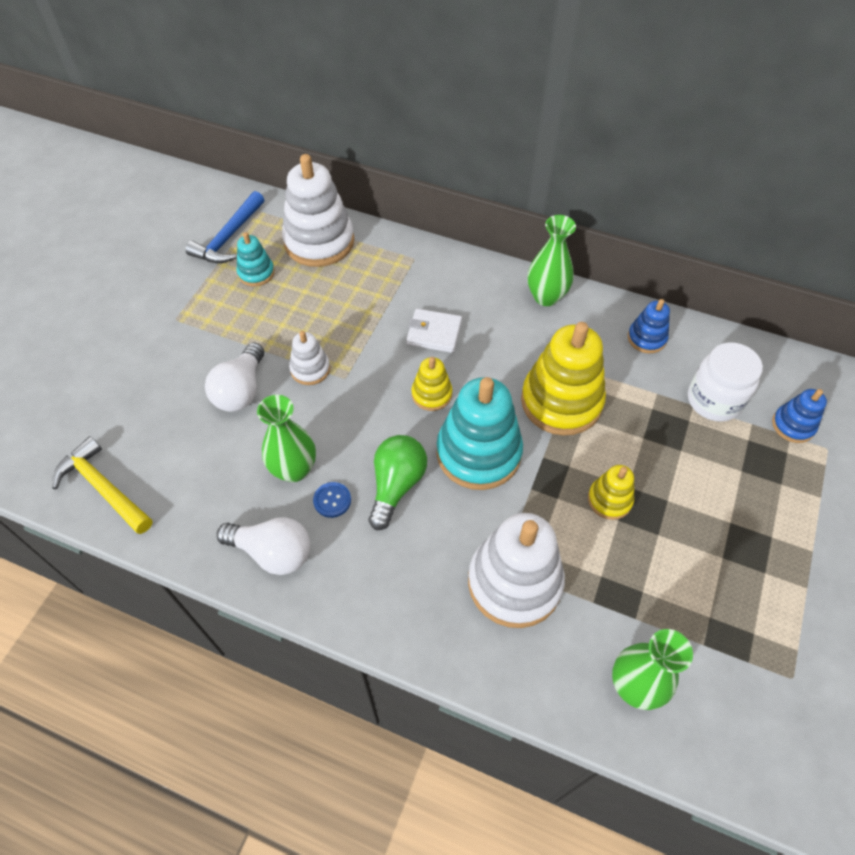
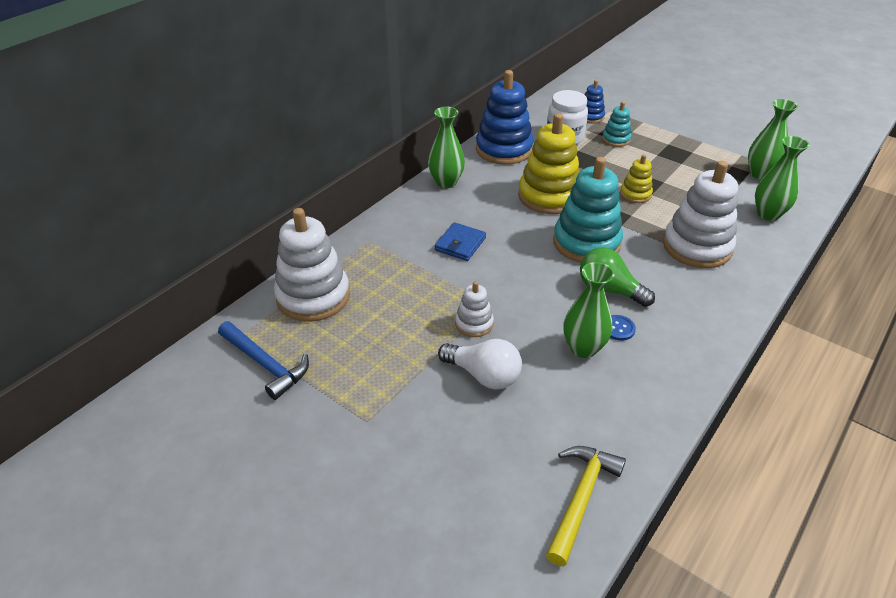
camera: 75 degrees left, 15 degrees down
yellow hammer [52,436,153,534] -> yellow hammer turned 150 degrees clockwise [546,446,626,566]
white light bulb [217,517,311,575] -> none
turquoise stacking toy [236,232,275,287] -> turquoise stacking toy moved to [602,102,632,147]
white wallet [406,309,462,353] -> blue wallet [435,222,486,261]
yellow stacking toy [411,357,452,411] -> none
blue stacking toy [628,299,670,353] -> blue stacking toy [476,70,534,165], size x1.99
none -> green vase [748,99,798,180]

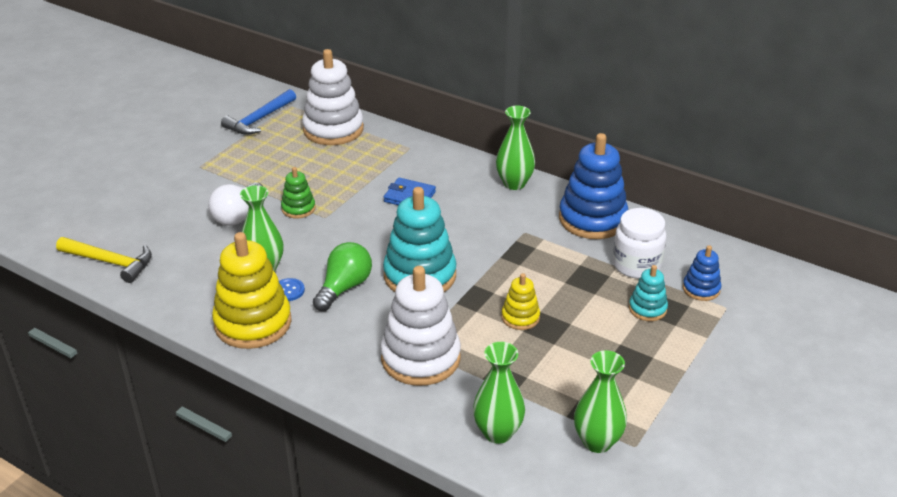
camera: 85 degrees right, 5 degrees down
white stacking toy [455,281,494,337] -> green stacking toy [281,167,316,219]
yellow stacking toy [518,113,580,214] -> yellow stacking toy moved to [212,232,292,349]

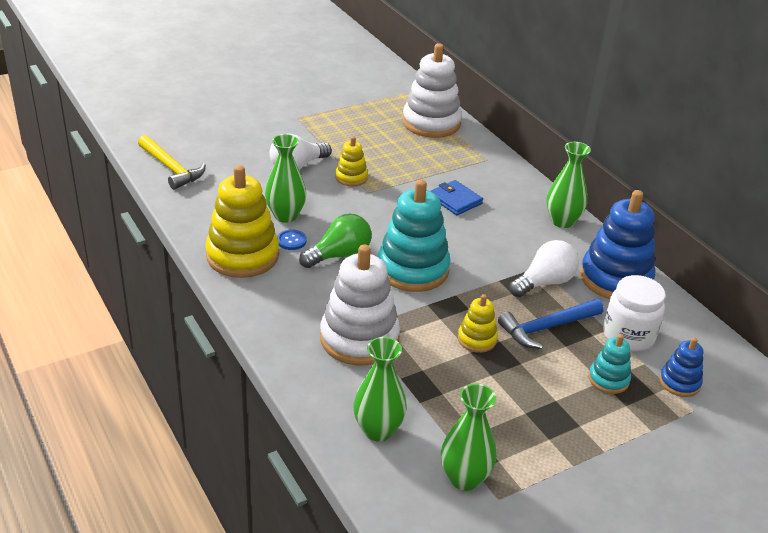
camera: 25 degrees right, 0 degrees up
blue hammer [221,89,296,135] -> blue hammer moved to [498,299,604,349]
green stacking toy [281,167,316,219] -> yellow stacking toy [335,136,368,186]
none -> white light bulb [509,240,579,297]

